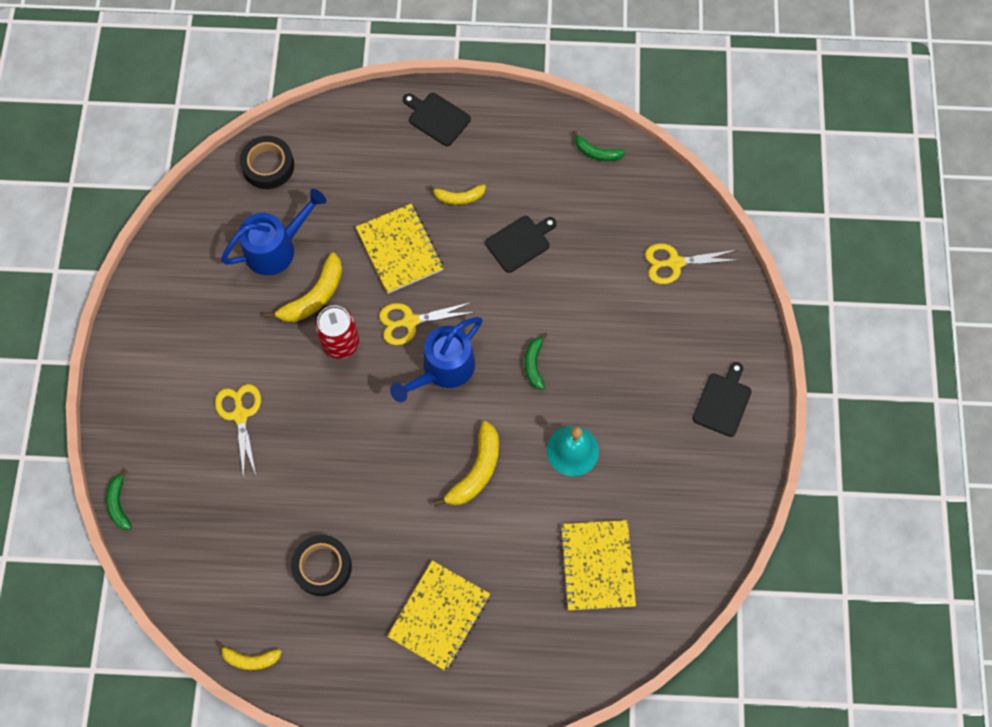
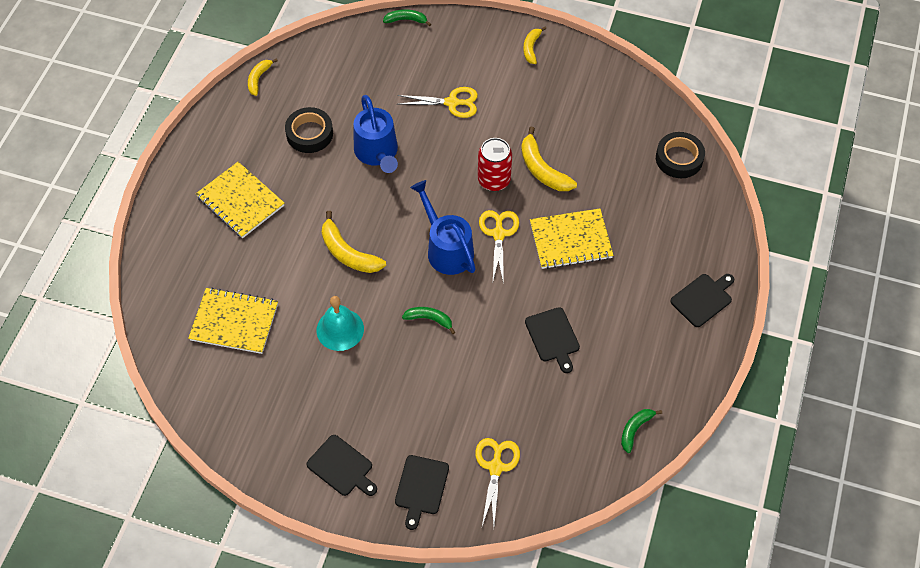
camera: 105 degrees right, 10 degrees down
blue watering can [221,189,326,275] -> blue watering can moved to [353,95,398,173]
yellow banana [428,185,486,205] -> yellow banana moved to [523,27,546,64]
none -> black cutting board [395,455,449,530]

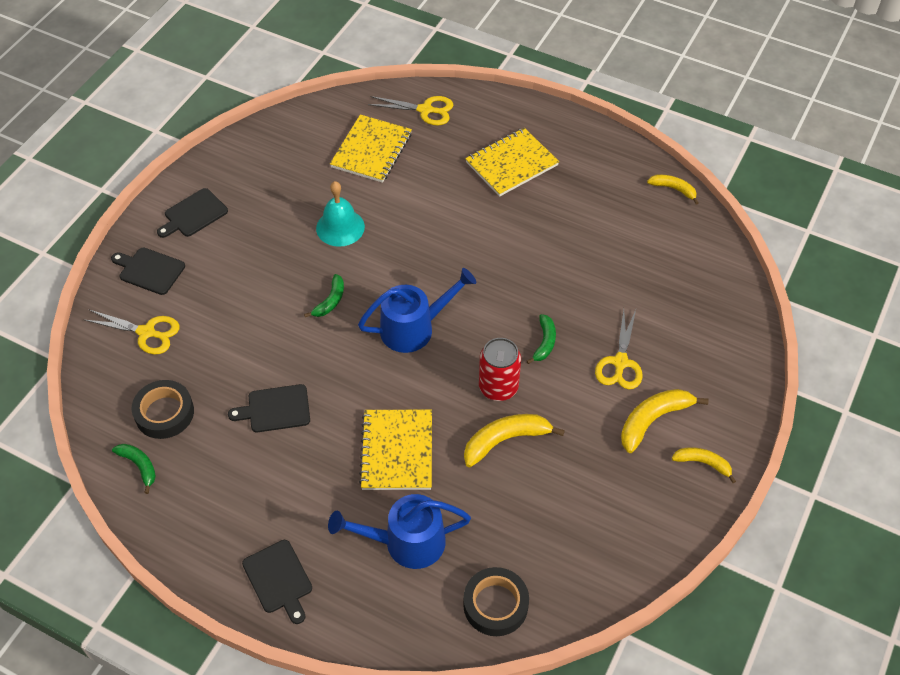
camera: 100 degrees right, 5 degrees down
black tape [285,107,333,153] -> black tape moved to [131,380,194,439]
yellow banana [322,211,386,273] -> yellow banana moved to [621,389,709,453]
blue watering can [353,95,398,173] -> blue watering can moved to [328,494,471,569]
green banana [383,9,431,26] -> green banana moved to [527,314,556,364]
yellow scissors [479,210,519,285] -> yellow scissors moved to [368,96,453,125]

